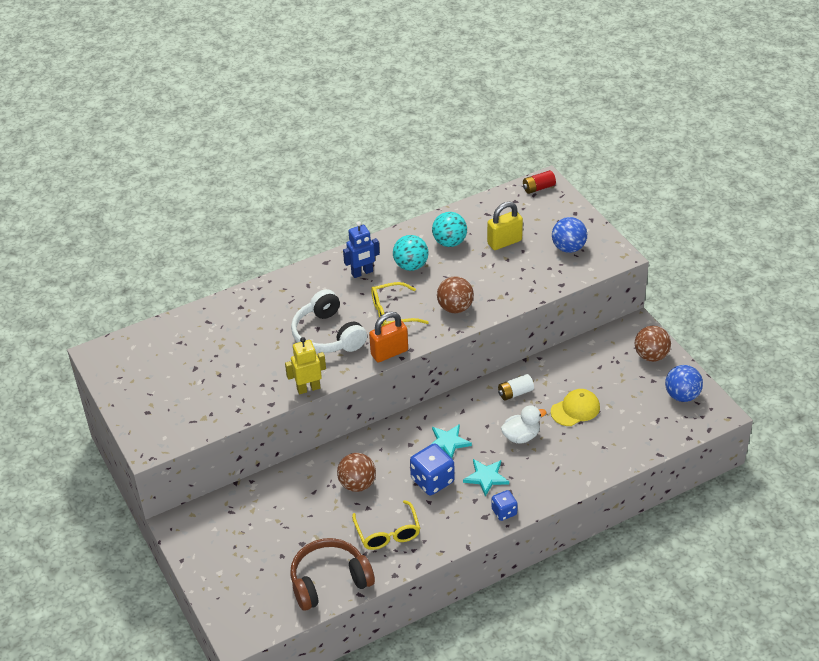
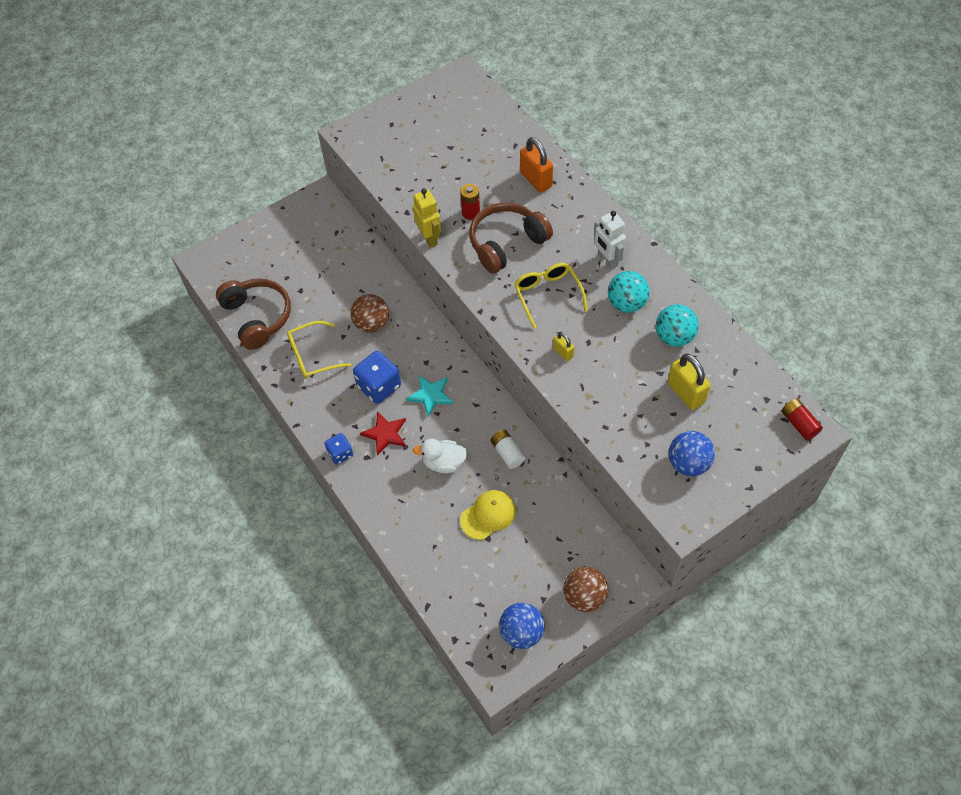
camera: 85 degrees right, 15 degrees up
white headphones [291,289,367,353] -> brown headphones [470,202,553,274]
blue robot [343,221,380,278] -> white robot [594,211,626,270]
orange padlock [369,312,408,362] -> orange padlock moved to [520,137,553,192]
brown ball [437,276,474,313] -> yellow padlock [553,332,574,361]
turquoise star [463,459,509,497] -> red star [360,411,406,456]
white duck [501,406,547,443] -> white duck turned 120 degrees clockwise [413,439,467,473]
yellow cap [551,389,600,426] -> yellow cap turned 90 degrees counterclockwise [460,490,516,540]
none -> red battery [460,184,480,220]

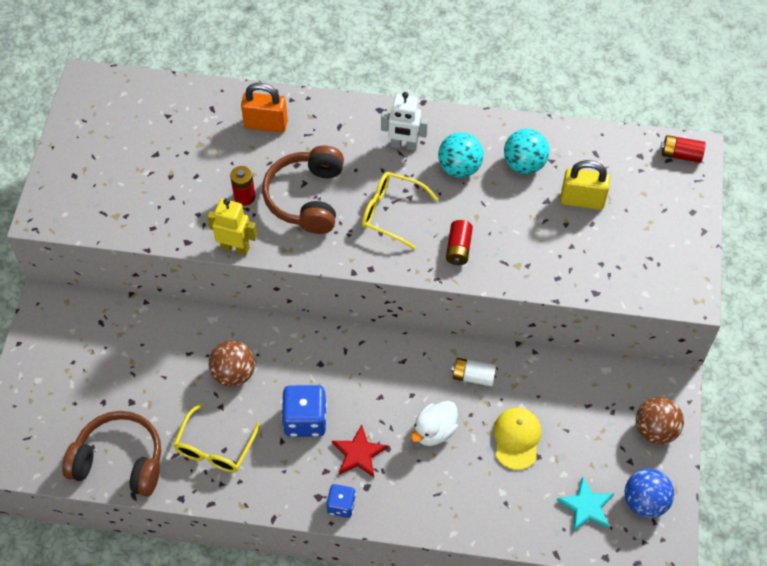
camera: 50 degrees left, 0 degrees up
turquoise star [406,376,453,416] -> turquoise star moved to [557,476,614,532]
yellow padlock [553,332,574,361] -> red battery [446,220,473,265]
blue ball [669,431,715,476] -> none

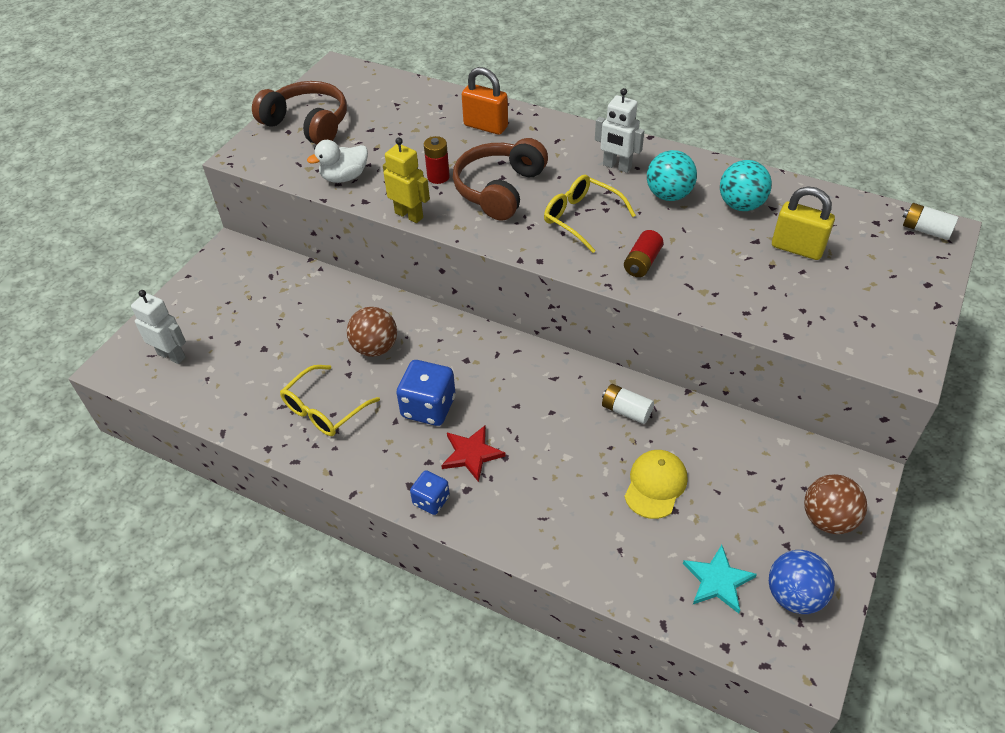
camera: 20 degrees right, 10 degrees down
brown headphones [62,411,161,496] -> brown headphones moved to [252,81,347,145]
white duck [411,401,458,446] -> white duck moved to [307,140,368,183]
red battery [660,135,705,163] -> white battery [903,203,959,240]
none -> white robot [131,290,186,364]

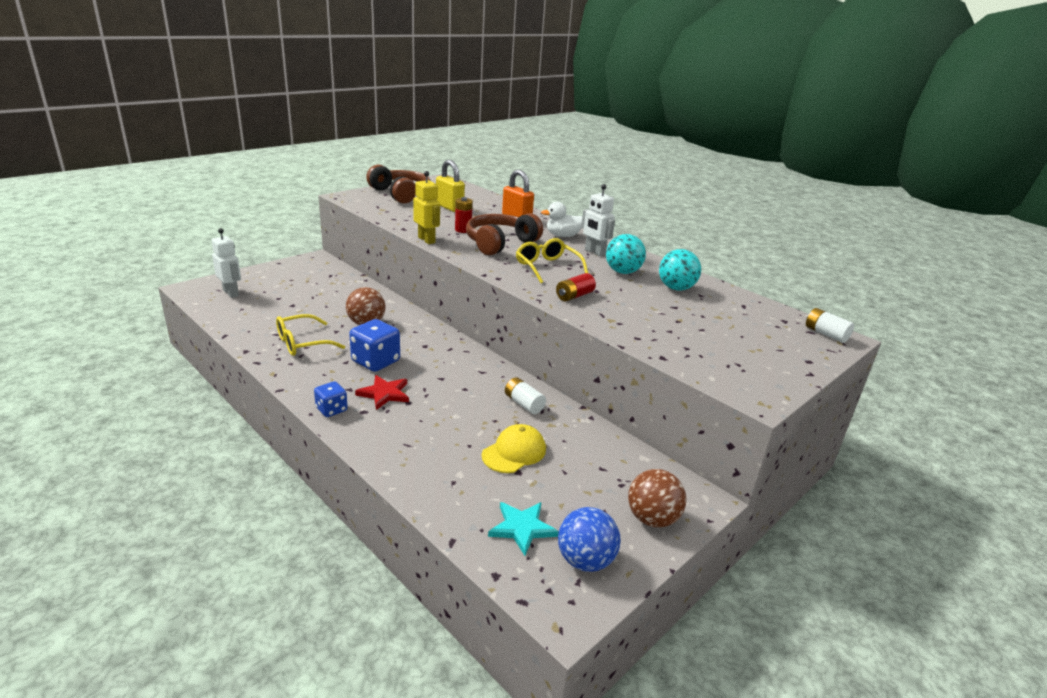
camera: 15 degrees right, 20 degrees down
white duck [307,140,368,183] -> white duck moved to [541,202,582,237]
yellow padlock [772,186,835,260] -> yellow padlock moved to [436,160,465,212]

